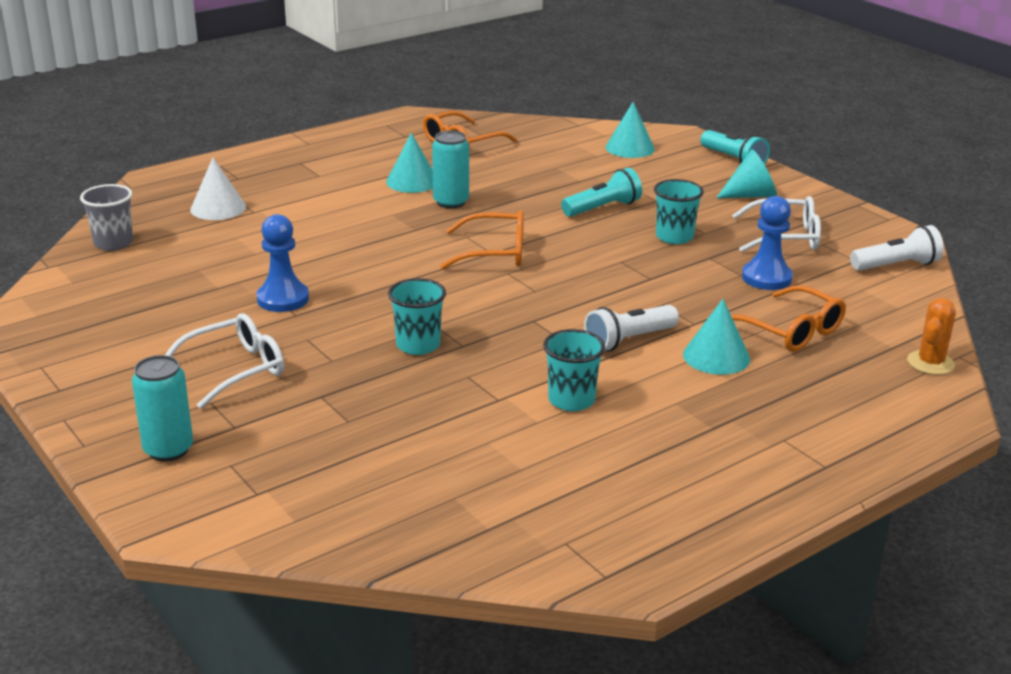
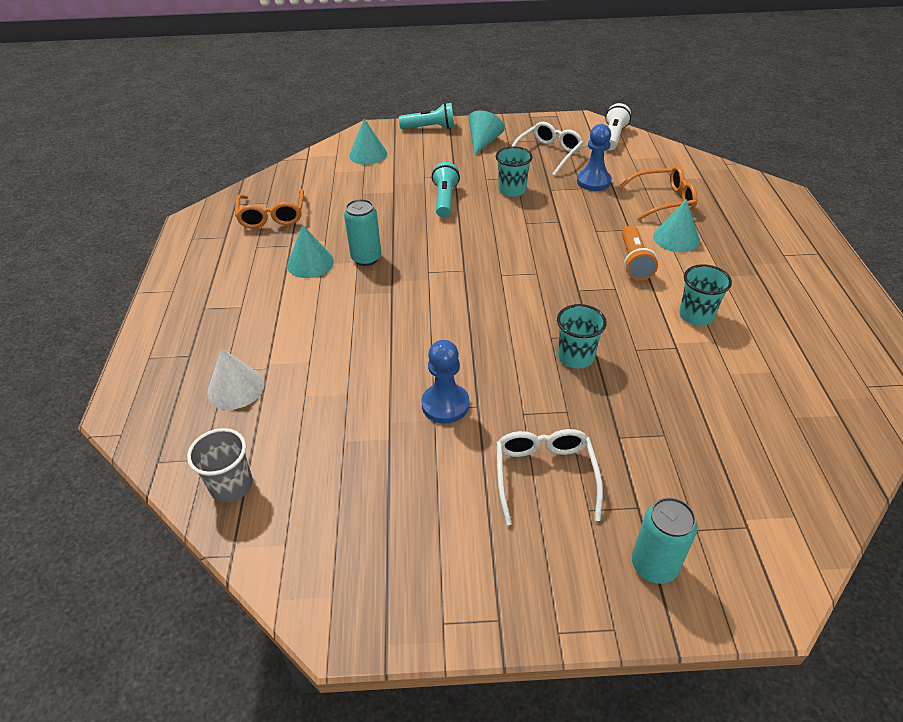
camera: 55 degrees left, 15 degrees up
orange glasses [440,210,524,269] -> none
white flashlight [584,305,679,352] -> orange flashlight [622,225,658,281]
orange cactus [907,298,956,375] -> none

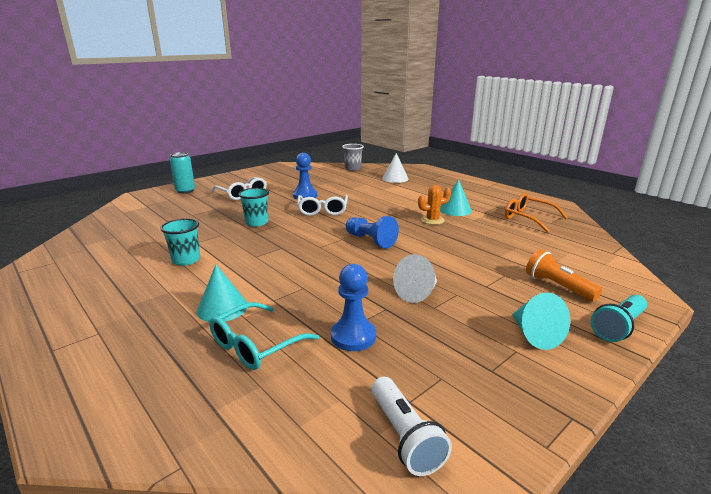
camera: 140 degrees right, 20 degrees down
turquoise can [344,199,381,266] -> orange cactus [418,185,451,225]
turquoise cone [349,119,387,165] -> none
turquoise flashlight [432,162,460,218] -> none
turquoise cup [496,147,533,197] -> white cone [393,254,437,303]
white glasses [512,122,584,176] -> white glasses moved to [297,195,348,216]
orange glasses [618,166,697,220] -> turquoise glasses [209,302,319,370]
orange flashlight [622,225,658,281] -> orange flashlight moved to [526,249,602,302]
none -> blue pawn [345,216,399,249]

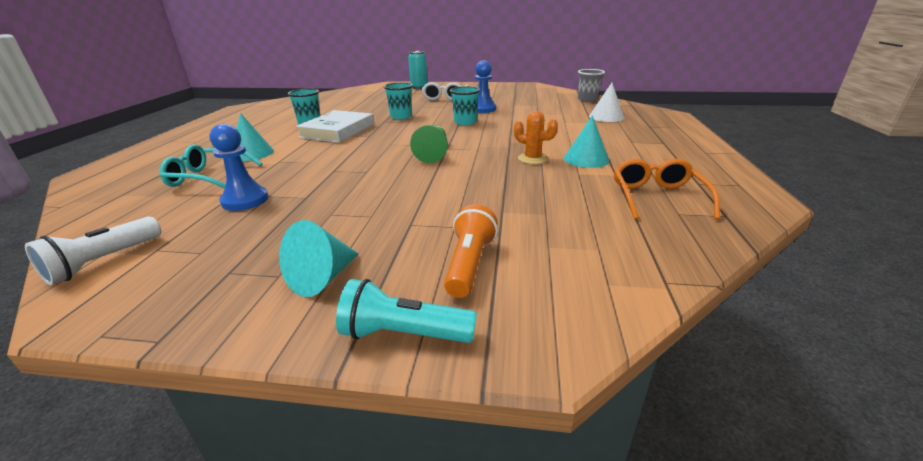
camera: 50 degrees right, 5 degrees up
white glasses [297,195,348,216] -> turquoise cup [450,86,480,125]
blue pawn [345,216,399,249] -> green pawn [410,125,448,163]
white cone [393,254,437,303] -> none
none -> white book [296,110,374,143]

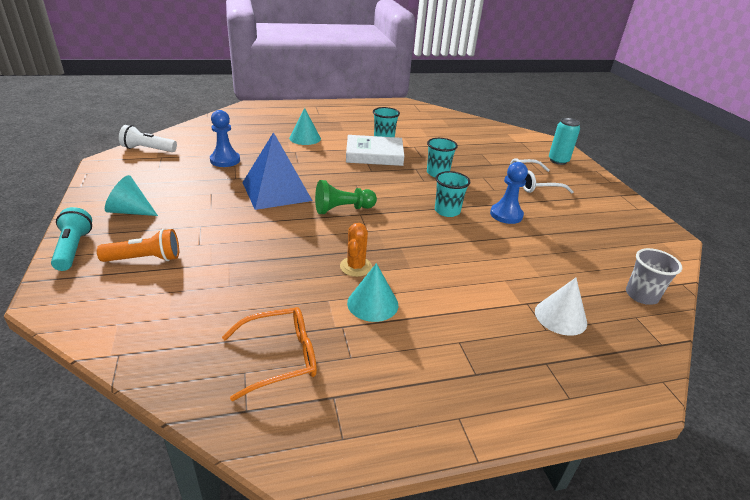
camera: 65 degrees right, 5 degrees up
turquoise glasses [160,144,262,189] -> none
none -> blue pyramid [242,132,312,210]

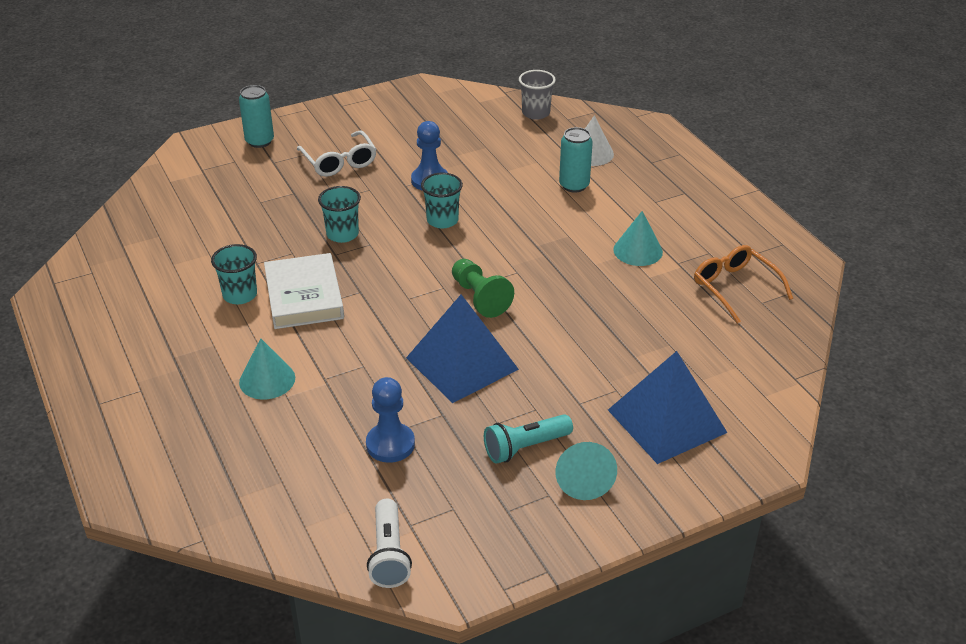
camera: 100 degrees left, 5 degrees up
turquoise flashlight [51,207,92,271] -> turquoise flashlight moved to [484,414,573,463]
orange flashlight [97,229,179,262] -> blue pyramid [608,351,728,464]
orange cactus [340,223,372,277] -> none
none -> turquoise can [559,127,593,193]

